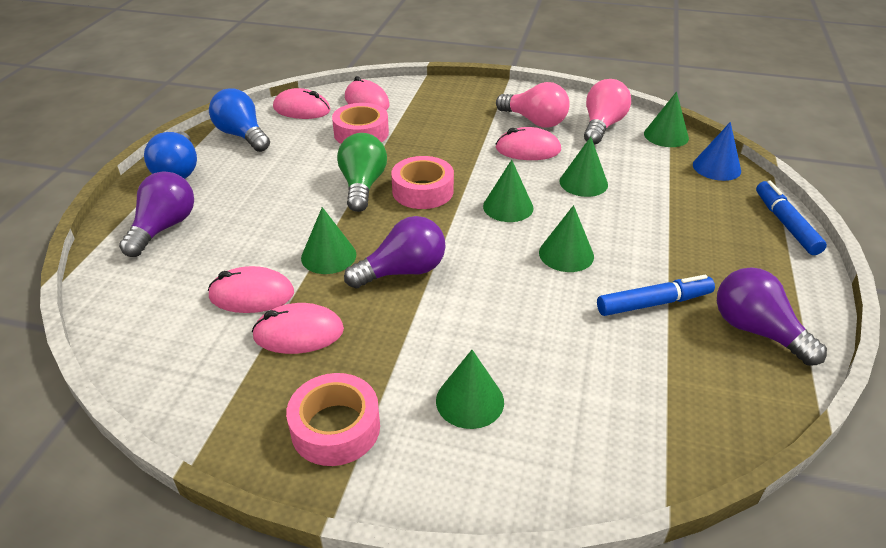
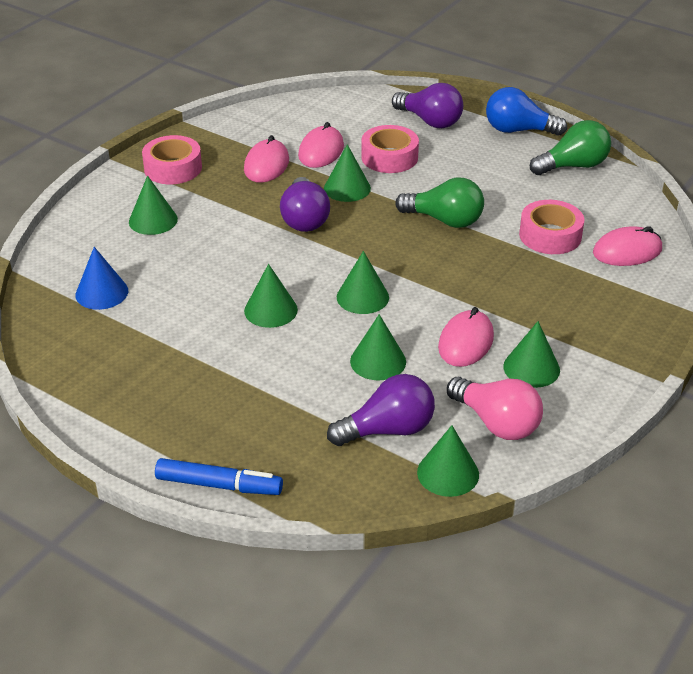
camera: 110 degrees right, 0 degrees up
blue light bulb [209,88,270,152] -> green light bulb [530,120,611,175]
pink mouse [273,88,331,119] -> none
pink tape [391,156,454,209] -> pink tape moved to [361,125,419,173]
pink light bulb [496,82,570,128] -> green cone [503,321,560,388]
blue marker [597,275,715,316] -> none
blue cone [693,122,741,181] -> blue cone moved to [75,247,128,310]
purple light bulb [717,267,827,366] -> purple light bulb moved to [327,374,435,446]

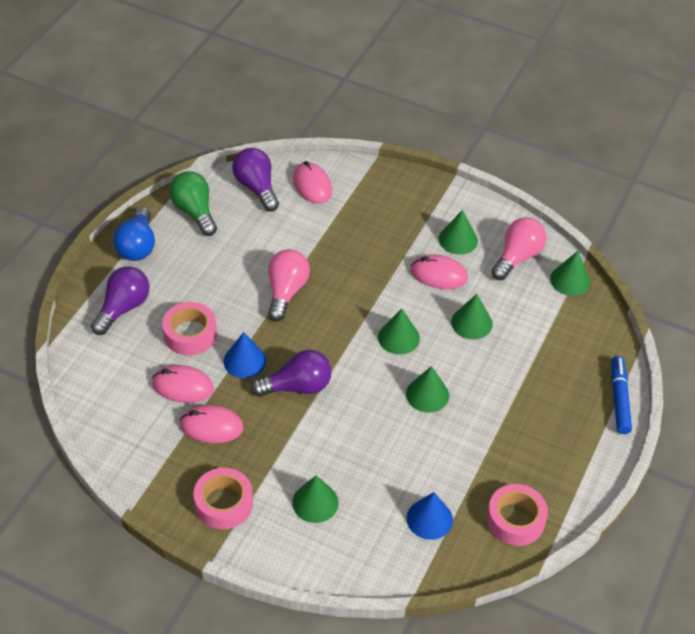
camera: 100 degrees left, 10 degrees up
green cone [324,144,371,202] -> blue cone [224,332,266,378]
purple light bulb [327,374,435,446] -> purple light bulb moved to [232,148,279,211]
green light bulb [395,177,484,228] -> pink light bulb [268,249,310,321]
pink tape [519,200,584,254] -> pink tape moved to [487,484,548,546]

